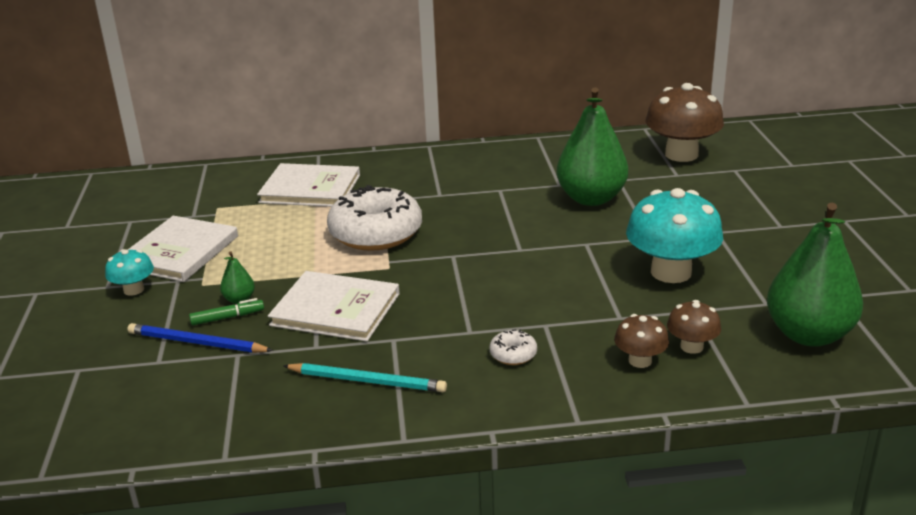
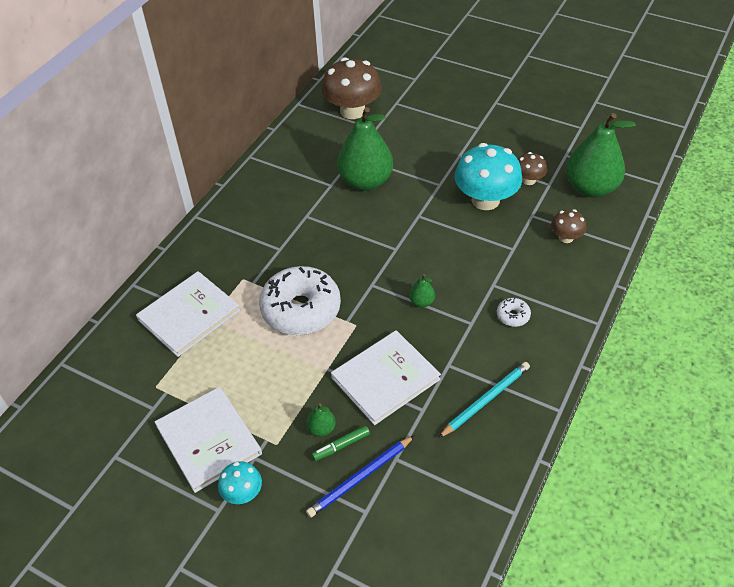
camera: 55 degrees left, 20 degrees up
green marker [189,298,264,325] -> green marker turned 135 degrees counterclockwise [312,425,370,461]
brown mushroom [614,314,669,368] -> brown mushroom moved to [518,152,547,185]
none -> green pear [409,274,435,307]

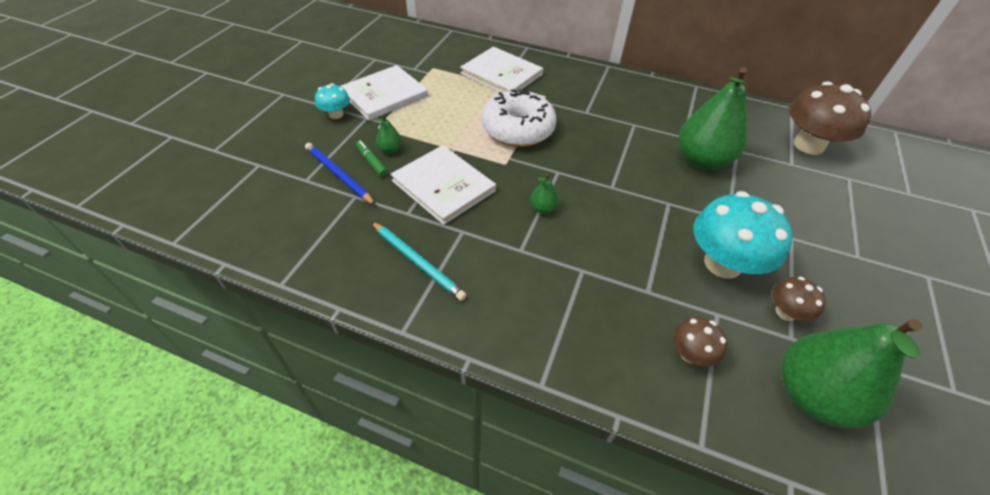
camera: 80 degrees right, 0 degrees up
white donut [497,298,531,327] -> none

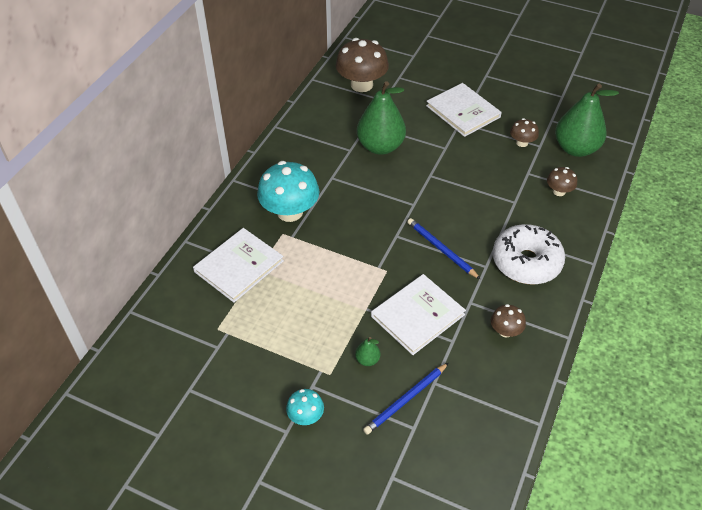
camera: 85 degrees left, 0 degrees up
white book [341,65,428,121] -> white book moved to [426,83,502,137]
green marker [356,141,388,177] -> none
turquoise pencil [372,222,467,301] -> brown mushroom [491,304,526,338]
white donut [482,89,557,147] -> white donut moved to [493,224,565,285]
green pear [530,174,559,214] -> blue pencil [407,218,480,279]
turquoise mushroom [694,191,793,279] -> turquoise mushroom moved to [257,161,320,222]

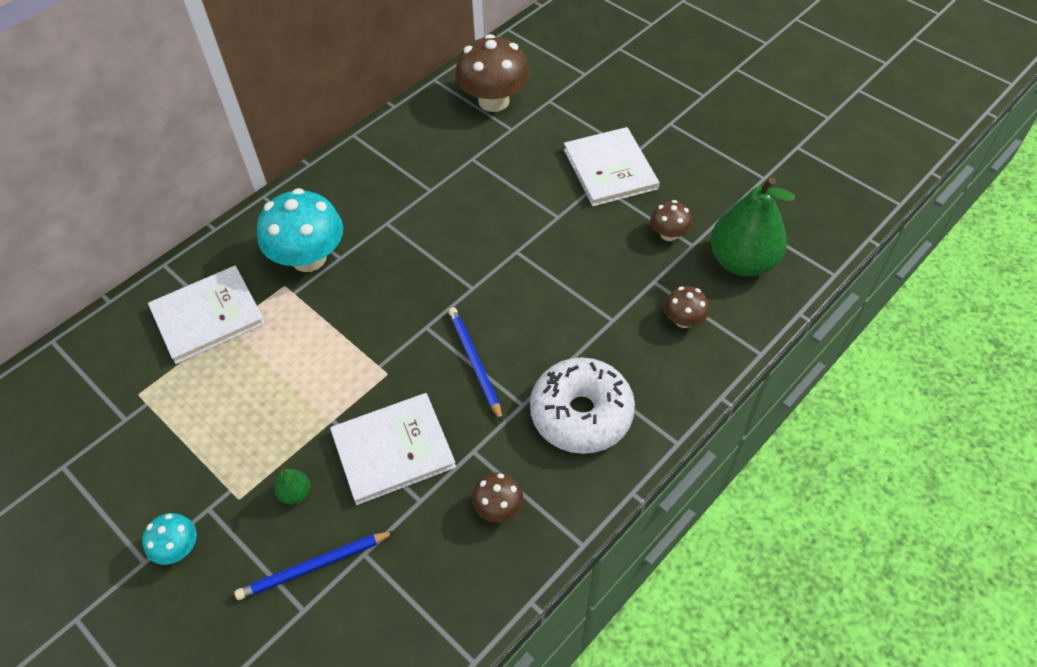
camera: 20 degrees right, 5 degrees up
green pear [357,81,406,155] -> none

